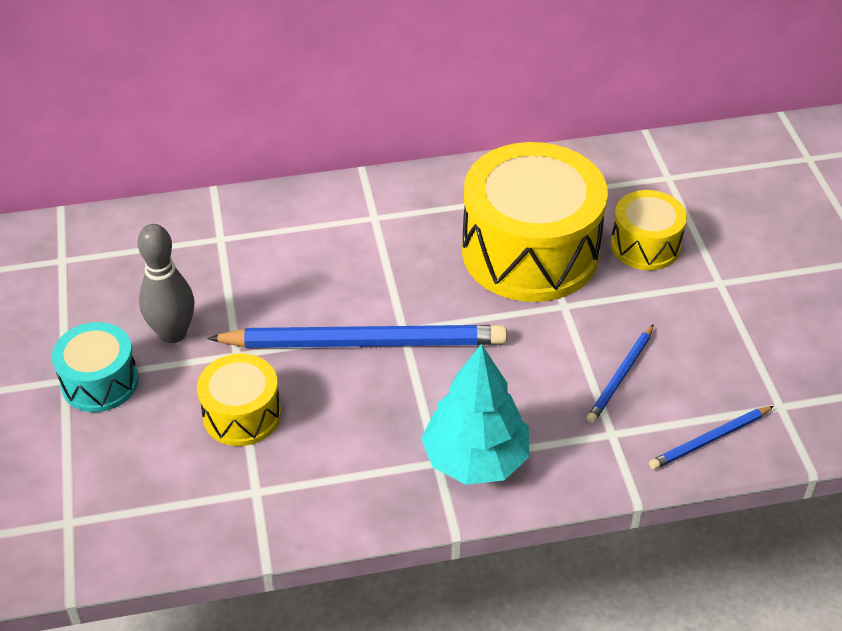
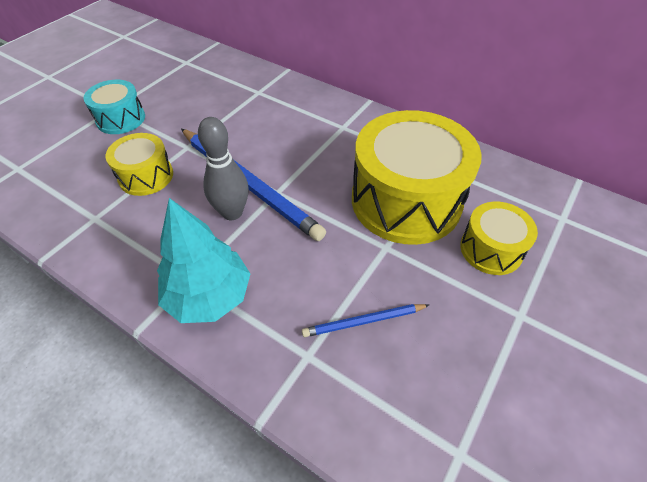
camera: 45 degrees right, 5 degrees up
grey bowling pin [137,224,195,343] -> grey bowling pin moved to [198,117,249,220]
blue pencil [649,406,774,470] -> none

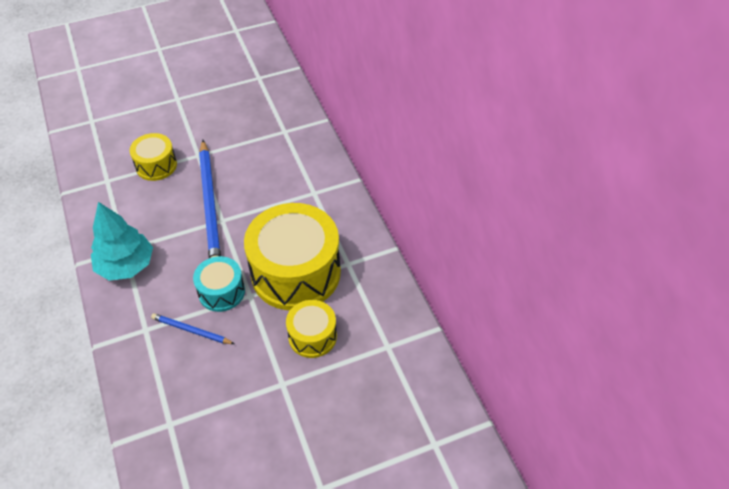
camera: 35 degrees right, 0 degrees up
turquoise drum [84,80,145,134] -> turquoise drum moved to [193,256,245,312]
grey bowling pin [198,117,249,220] -> none

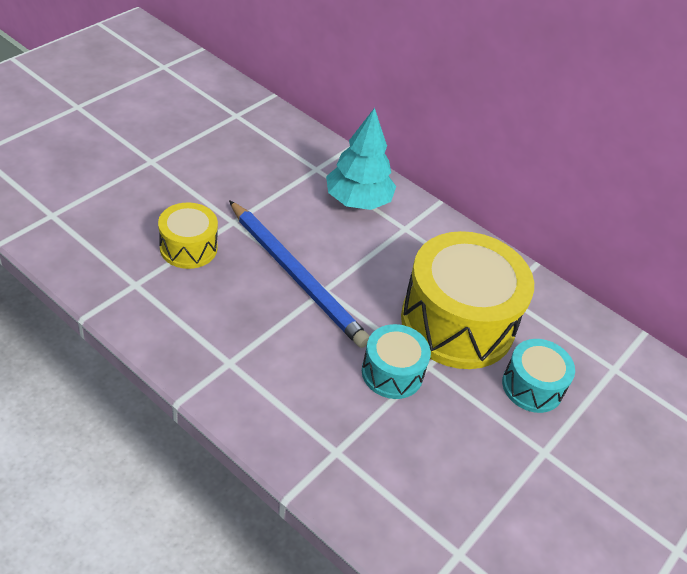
camera: 35 degrees left, 5 degrees down
turquoise tree [91,202,153,281] -> turquoise tree moved to [326,108,396,210]
blue pencil [151,313,234,344] -> none
yellow drum [286,300,337,358] -> turquoise drum [502,339,575,413]

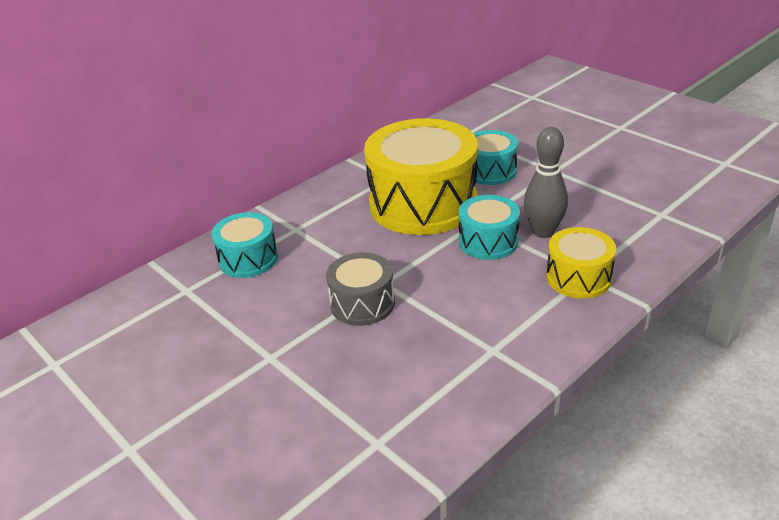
camera: 75 degrees left, 10 degrees down
yellow drum [158,203,218,269] -> yellow drum moved to [546,227,616,299]
blue pencil [229,200,370,348] -> grey drum [326,252,395,326]
turquoise tree [326,108,396,210] -> turquoise drum [211,212,278,278]
none -> grey bowling pin [524,127,568,238]

